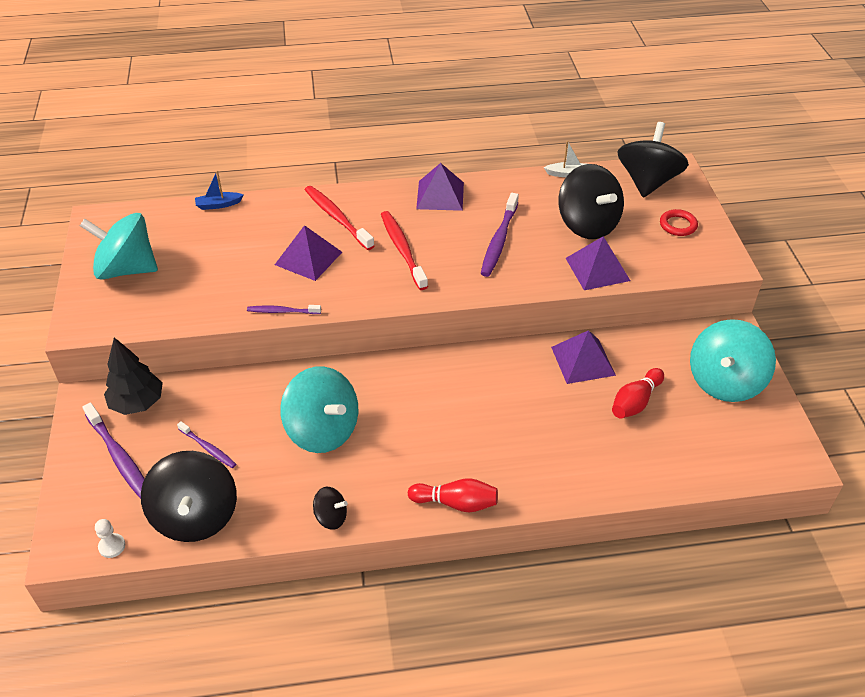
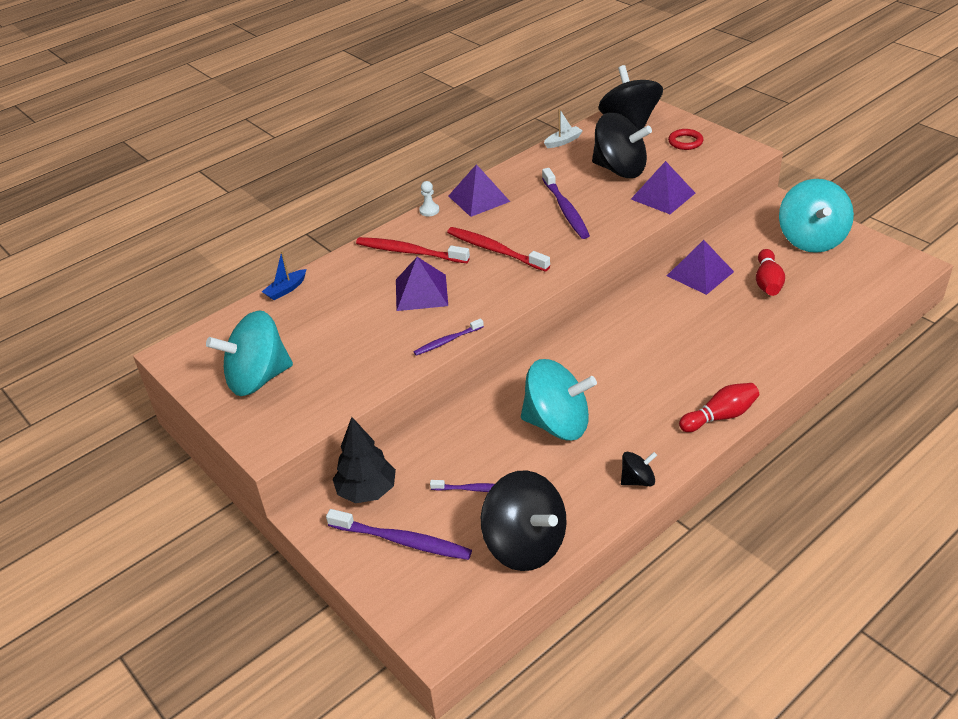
camera: 30 degrees left, 5 degrees down
white pawn [95,519,125,558] -> white pawn moved to [419,181,439,216]

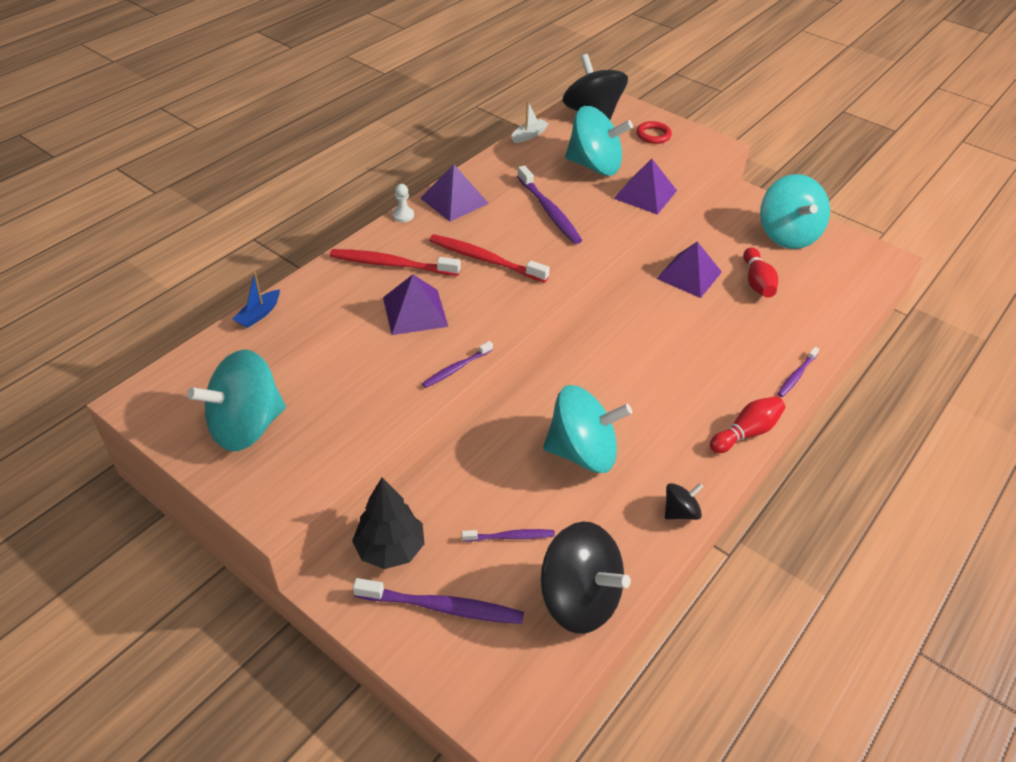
camera: 15 degrees left, 5 degrees up
black spinning top [592,113,652,178] -> turquoise spinning top [565,106,633,176]
none -> purple toothbrush [778,347,819,397]

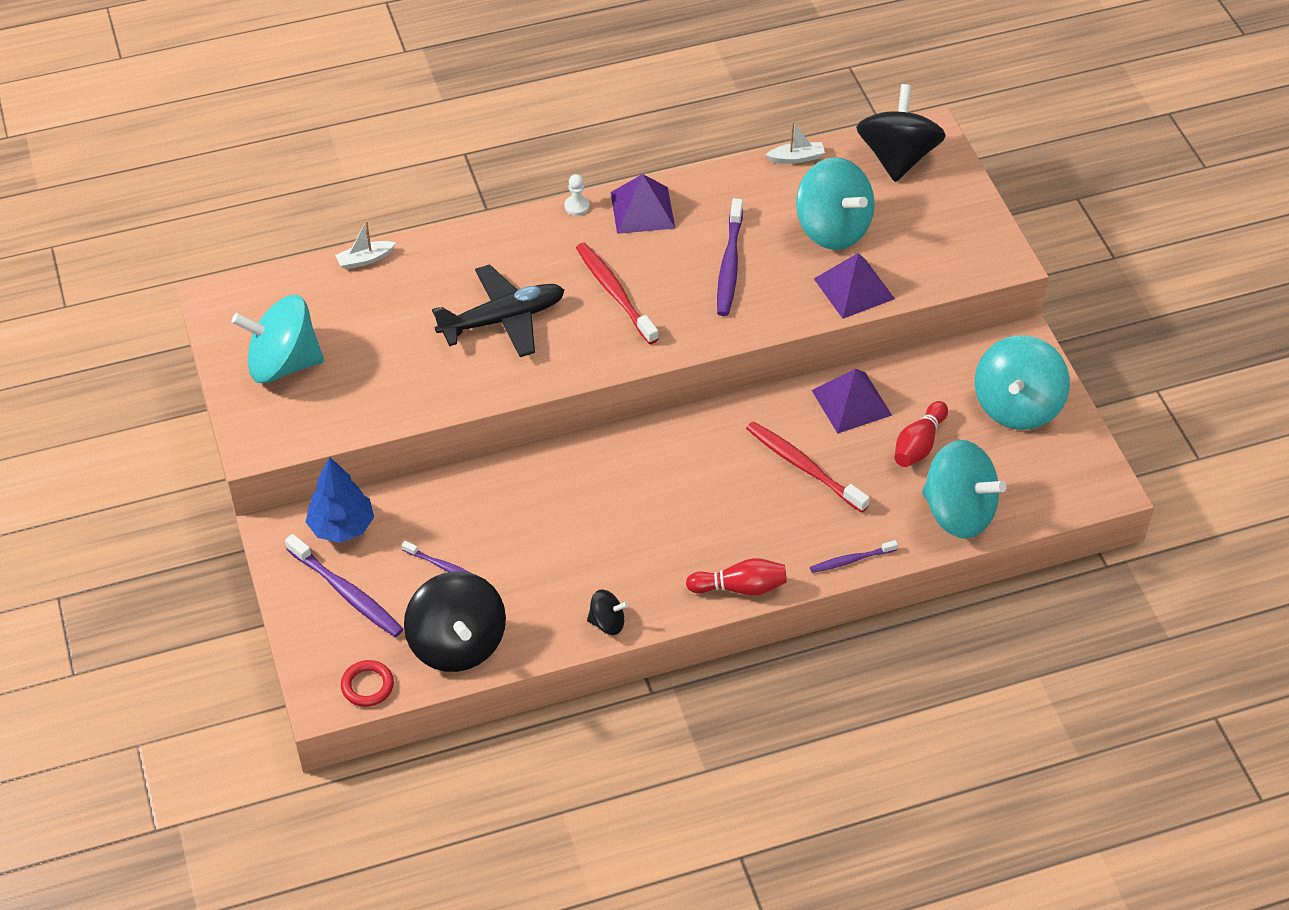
camera: 35 degrees right, 5 degrees up
blue boat [232,272,280,328] -> white boat [335,221,396,269]
red toothbrush [330,249,460,276] -> red toothbrush moved to [746,421,870,513]
black tree [352,478,424,569] -> blue tree [306,457,374,543]
purple pyramid [383,274,448,335] -> black plane [432,264,565,357]
purple toothbrush [422,341,493,388] -> none
turquoise spinning top [543,385,632,473] -> turquoise spinning top moved to [922,440,1006,539]
red ring [636,121,672,144] -> red ring moved to [341,660,394,707]

